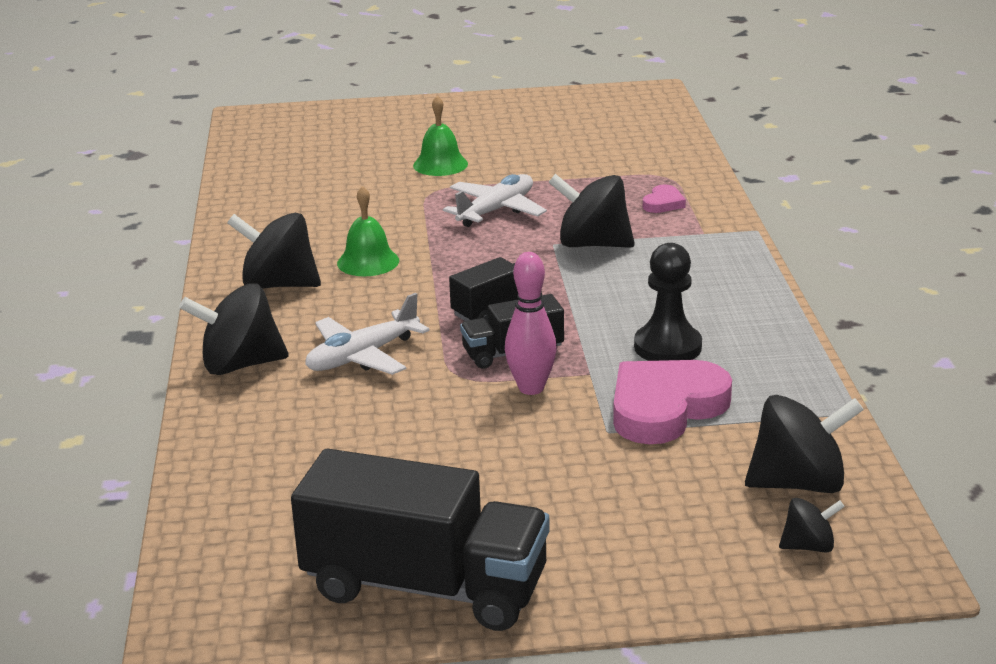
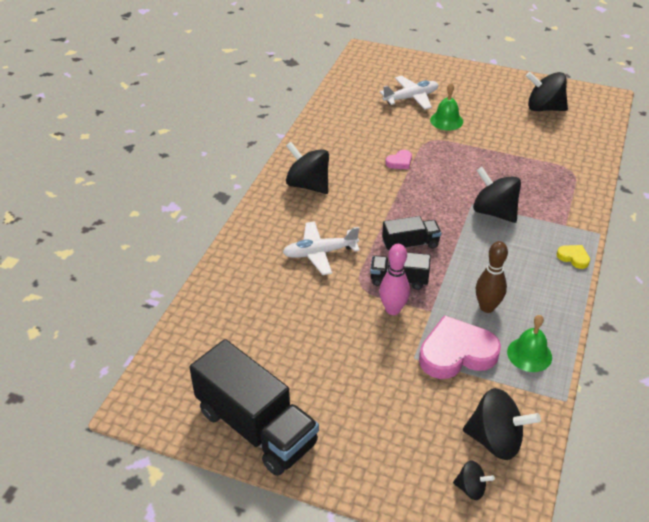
camera: 25 degrees right, 15 degrees up
black spinning top [179,283,289,375] -> black spinning top moved to [526,72,568,111]
green bell [337,186,399,276] -> green bell moved to [507,315,552,372]
white plane [443,174,547,227] -> white plane moved to [380,76,439,109]
black pawn [634,243,702,361] -> brown bowling pin [476,241,508,313]
pink heart [643,185,686,213] -> pink heart moved to [385,150,412,169]
none -> yellow heart [557,245,590,269]

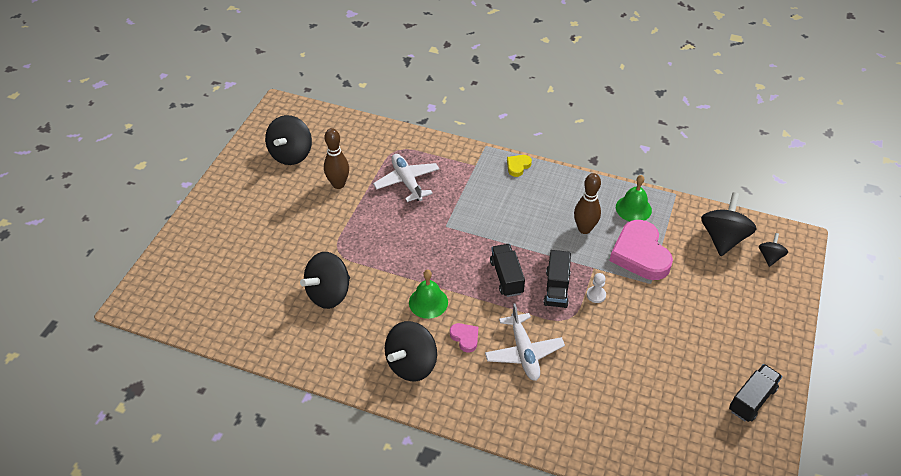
camera: 90 degrees left, 5 degrees up
black truck [189,339,319,476] -> black truck [729,364,782,422], size x0.52
pink bowling pin [379,244,410,315] -> white pawn [587,273,606,303]
white plane [380,76,439,109] -> white plane moved to [373,154,439,202]
pink heart [385,150,412,169] -> pink heart moved to [450,323,478,353]
green bell [430,83,463,131] -> green bell moved to [409,270,448,319]
black spinning top [473,167,521,223] -> black spinning top moved to [300,252,350,309]
none -> brown bowling pin [324,128,349,189]

